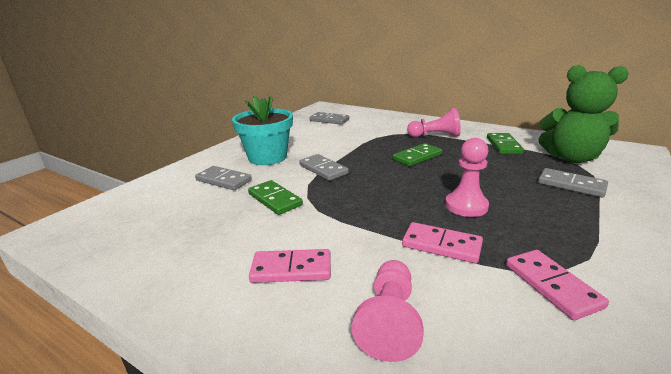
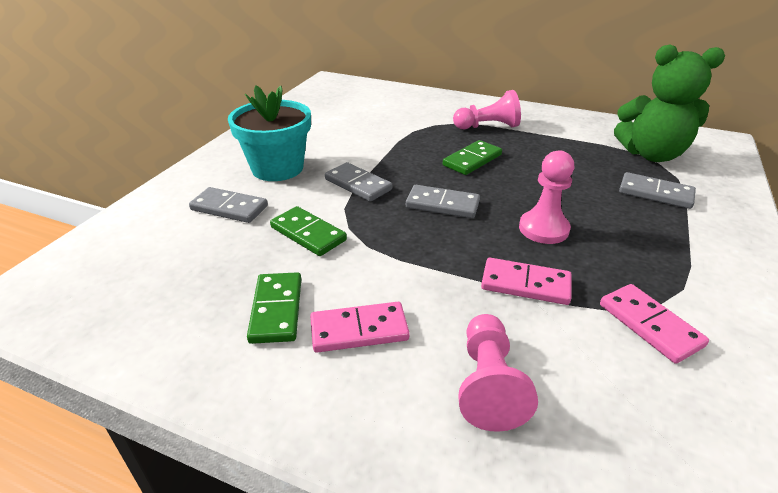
camera: 10 degrees left, 10 degrees up
grey domino [310,112,350,125] -> grey domino moved to [406,185,480,218]
green domino [487,133,524,154] -> green domino moved to [247,272,301,344]

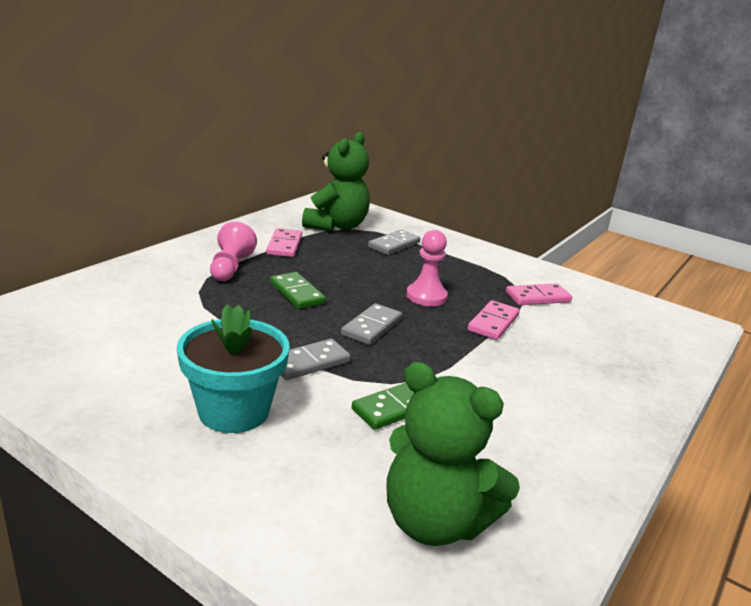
camera: 80 degrees left, 10 degrees down
grey domino [189,187,268,223] -> none
green domino [247,272,301,344] -> none
pink domino [310,302,410,353] -> pink domino moved to [266,228,302,257]
pink pawn [458,314,538,432] -> none
none -> green teddy bear [387,362,520,546]

